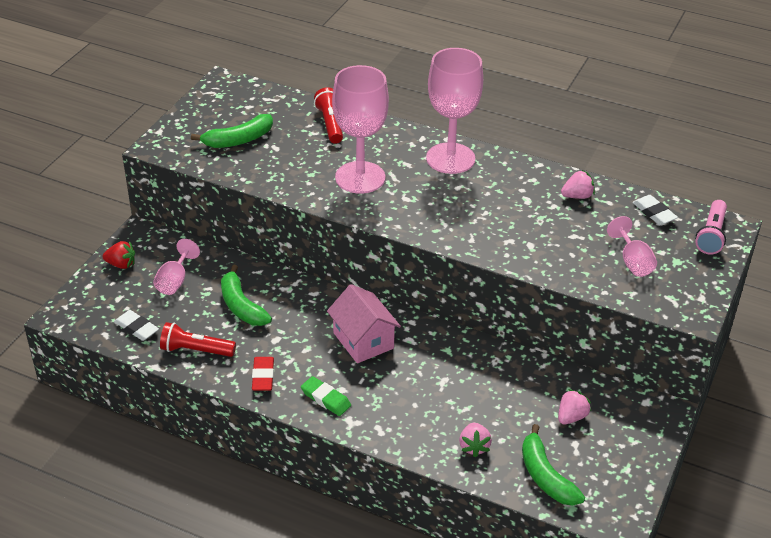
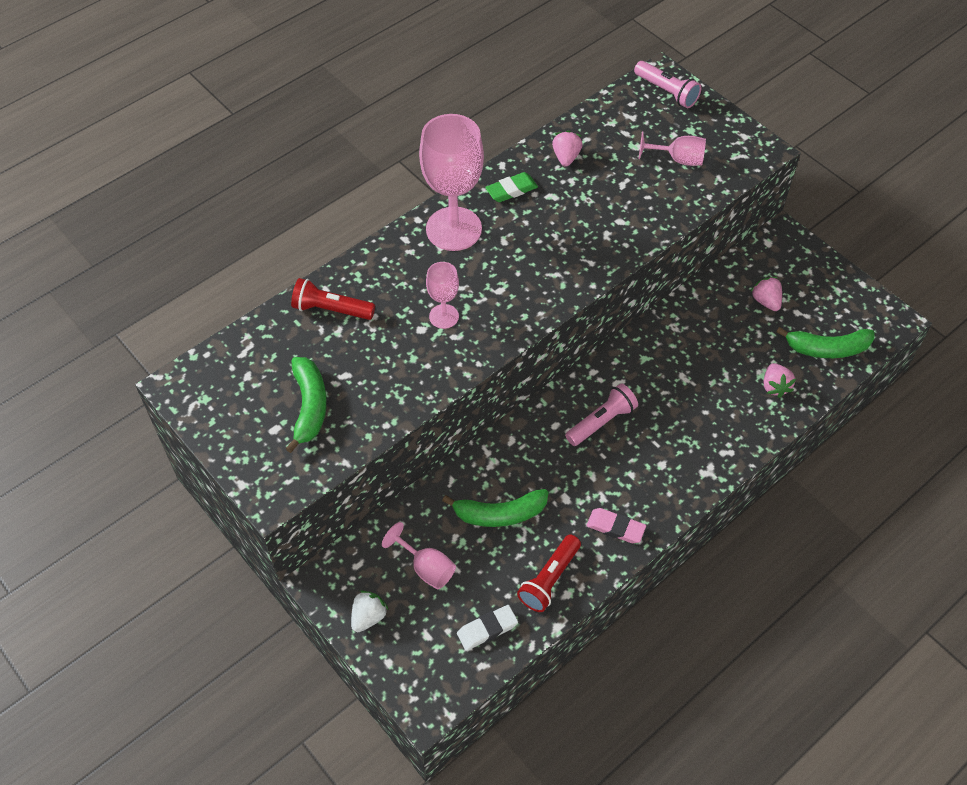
camera: 65 degrees left, 15 degrees up
red strawberry [103,241,135,269] -> white strawberry [351,590,389,632]
red eraser [252,357,274,391] -> pink eraser [587,508,646,543]
green eraser [301,376,351,416] -> green eraser moved to [485,172,538,202]
pink house [327,284,401,363] -> pink flashlight [565,383,638,446]
pink goblet [332,65,389,194] -> pink goblet [426,262,459,329], size x0.50
pink strawberry [459,423,492,457] -> pink strawberry turned 60 degrees clockwise [764,363,796,398]
white eraser [632,195,678,225] -> none

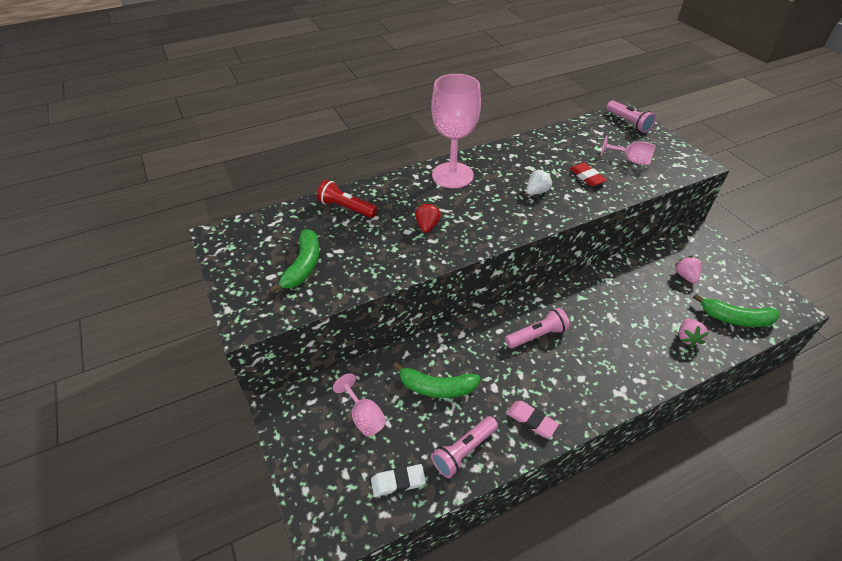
camera: 15 degrees right, 10 degrees down
white strawberry [351,590,389,632] -> white strawberry moved to [527,169,553,195]
pink goblet [426,262,459,329] -> red strawberry [415,202,441,233]
green eraser [485,172,538,202] -> none
red flashlight [517,534,581,612] -> pink flashlight [431,416,498,478]
pink strawberry [552,130,583,166] -> none
none -> red eraser [570,163,607,187]

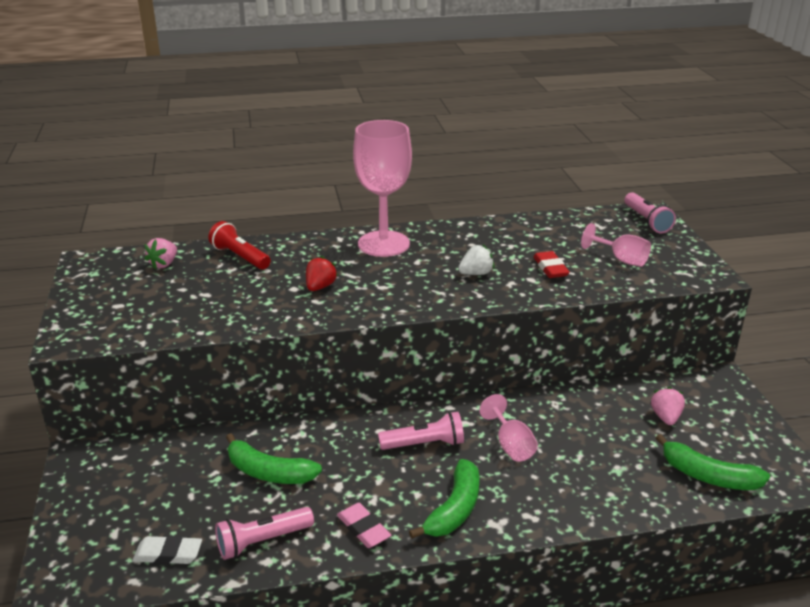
camera: 15 degrees right, 15 degrees down
green banana [270,229,319,293] -> green banana moved to [409,459,479,539]
pink goblet [333,373,386,436] -> pink goblet moved to [479,394,538,462]
pink strawberry [679,319,709,347] -> pink strawberry moved to [144,238,177,269]

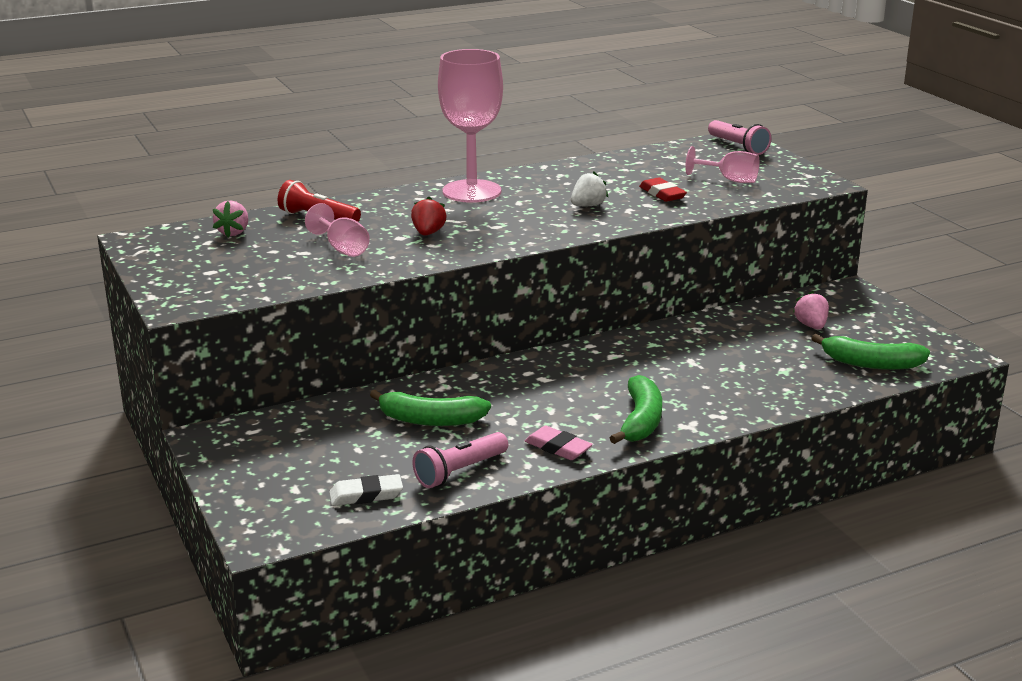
camera: 15 degrees left, 5 degrees down
pink flashlight [378,412,464,450] -> none
pink goblet [479,394,538,462] -> pink goblet moved to [305,203,370,257]

